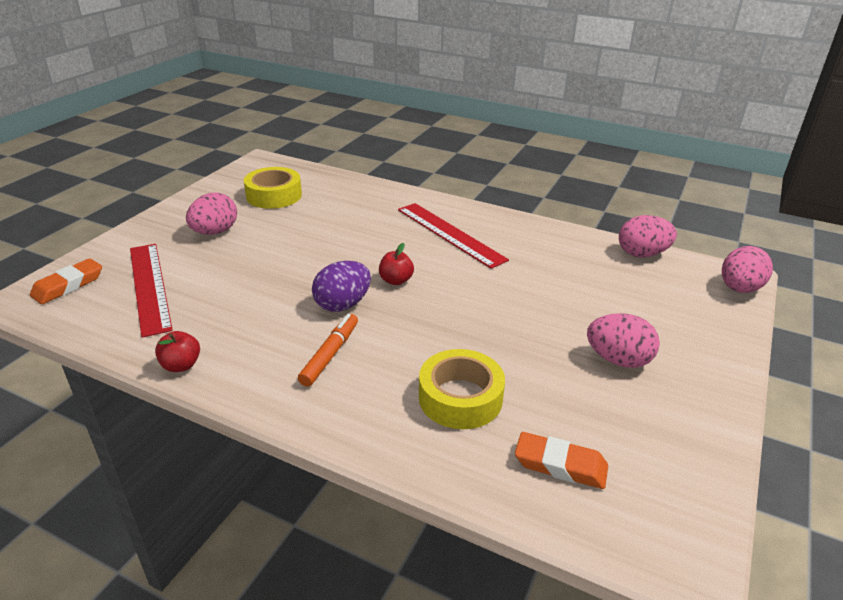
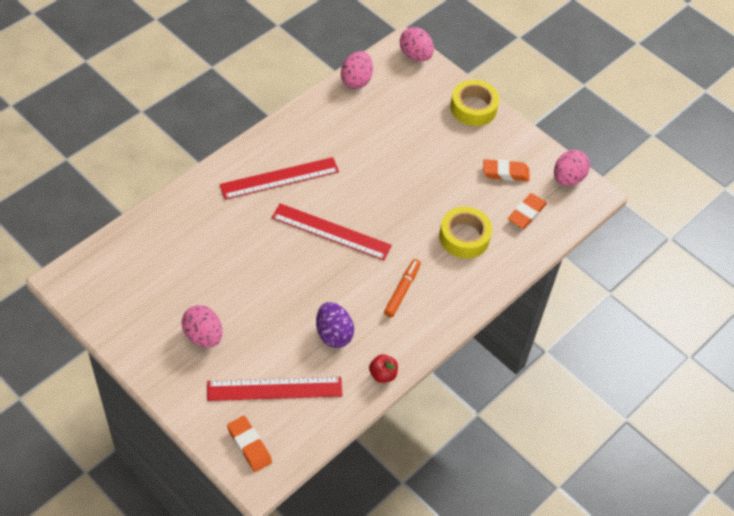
camera: 75 degrees left, 20 degrees up
yellow tape [244,167,302,209] -> yellow tape moved to [450,80,499,126]
orange marker [298,314,358,387] -> orange marker turned 75 degrees clockwise [384,259,421,317]
purple egg [312,261,371,312] -> purple egg moved to [316,302,354,348]
red apple [379,243,414,285] -> red ruler [272,203,392,260]
pink egg [587,313,660,368] -> pink egg moved to [554,150,590,186]
none -> orange eraser [483,159,530,181]

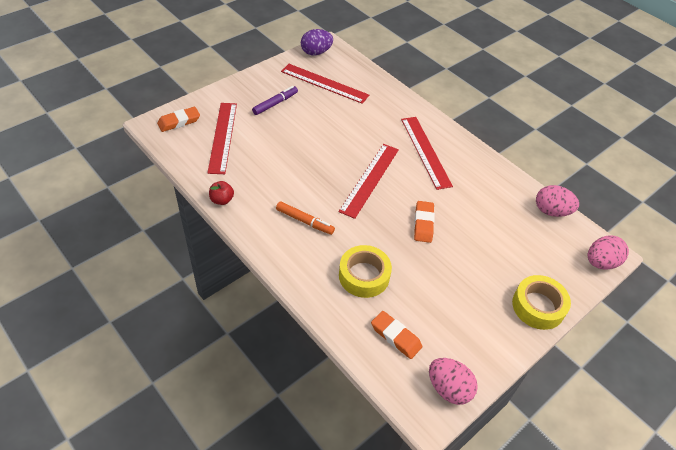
camera: 95 degrees right, 5 degrees down
pink egg [182,305,222,348] -> purple marker [252,86,298,115]
purple egg [316,302,354,348] -> purple egg moved to [301,29,333,55]
orange eraser [483,159,530,181] -> orange eraser moved to [414,201,435,243]
none -> red ruler [281,64,369,104]

